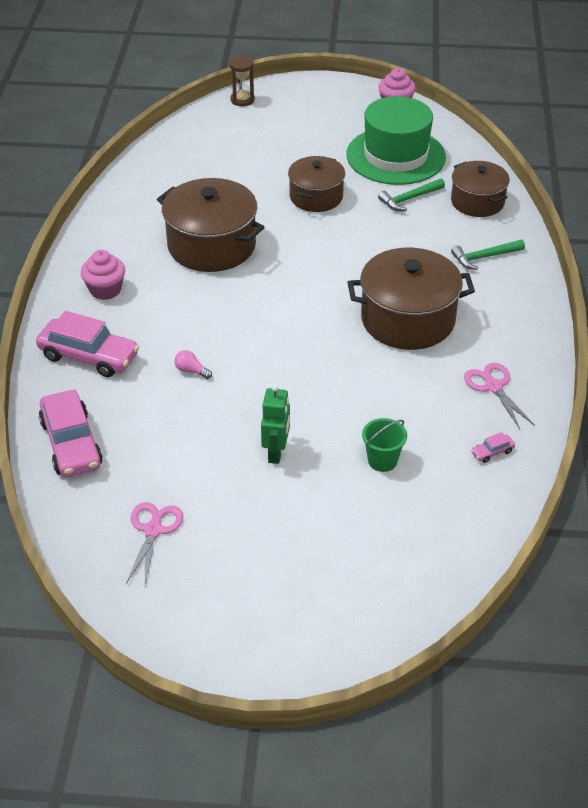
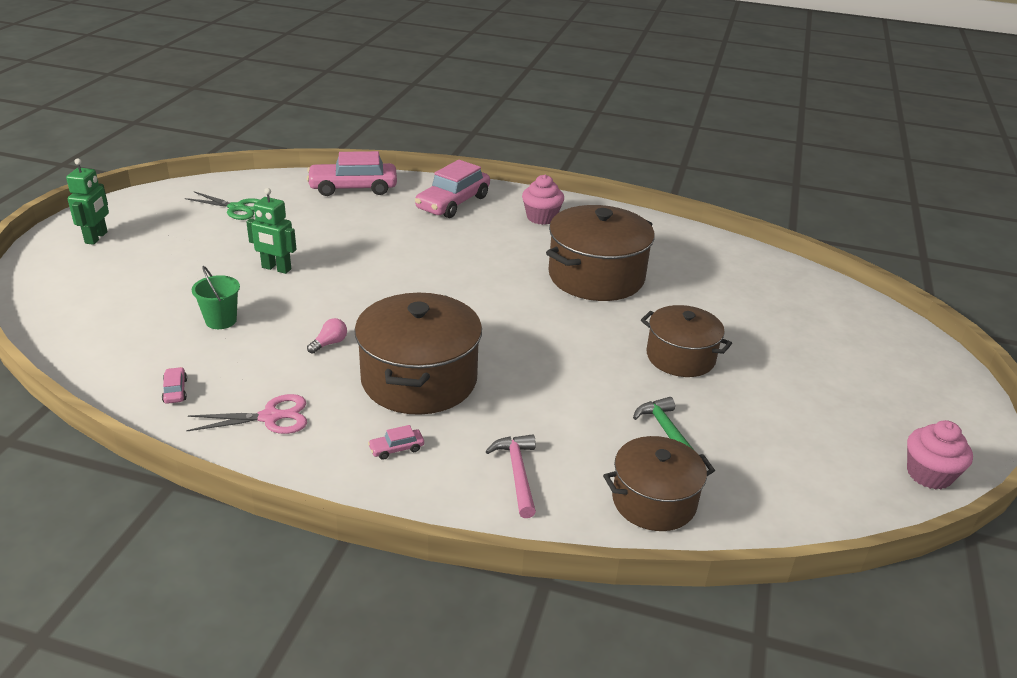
camera: 100 degrees right, 10 degrees down
pink scissors [126,502,184,586] -> green scissors [185,191,259,220]
pink light bulb [174,350,212,379] -> pink light bulb moved to [307,318,347,354]
brown hourglass [229,56,255,106] -> none
green hat [346,96,446,185] -> none
green hammer [451,240,525,270] -> pink hammer [485,434,536,518]
none -> green robot [66,158,109,245]
none -> pink car [368,425,424,460]

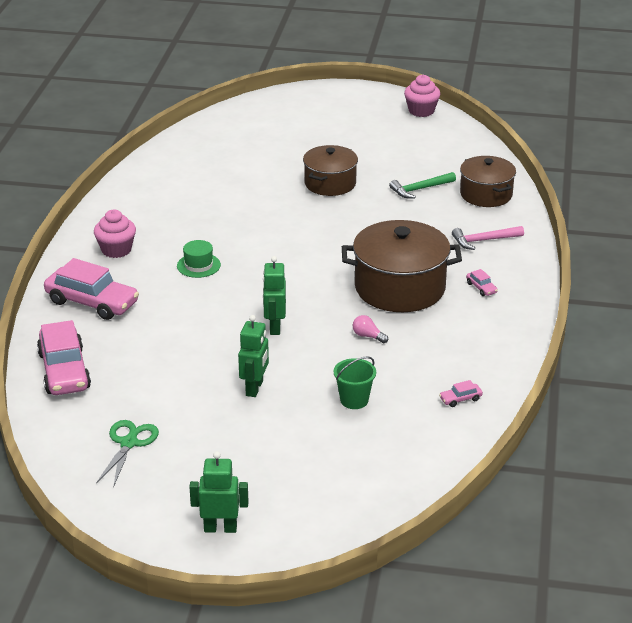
camera: 95 degrees left, 0 degrees up
pink scissors [186,394,307,434] -> none
brown pot [546,205,655,301] -> none
none -> green hat [177,240,221,278]
none -> green robot [263,256,286,335]

